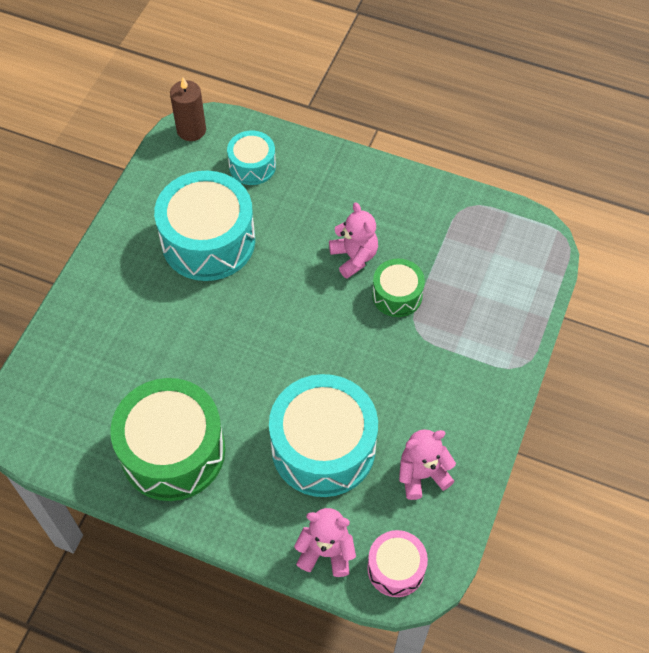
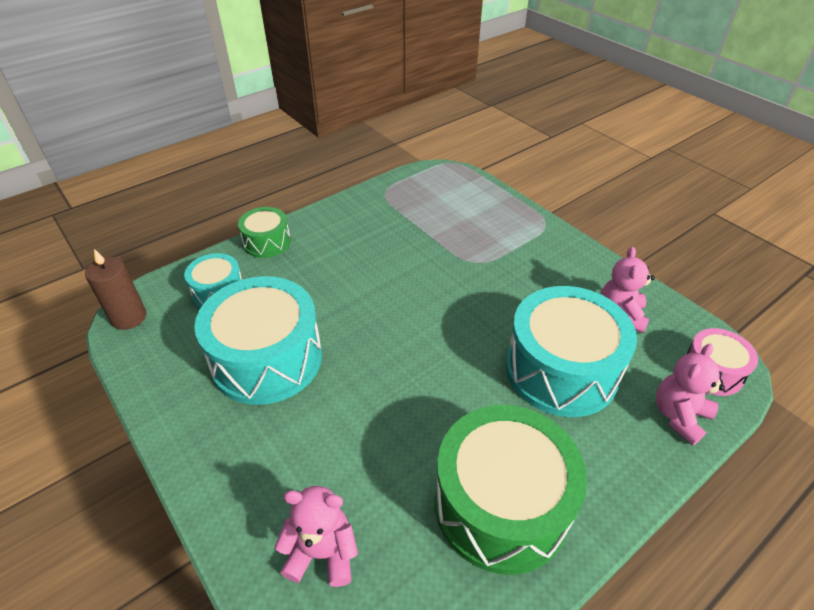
camera: 60 degrees left, 15 degrees down
pink teddy bear [329,202,378,279] -> pink teddy bear moved to [275,486,358,587]
green drum [372,259,425,317] -> green drum moved to [238,207,291,258]

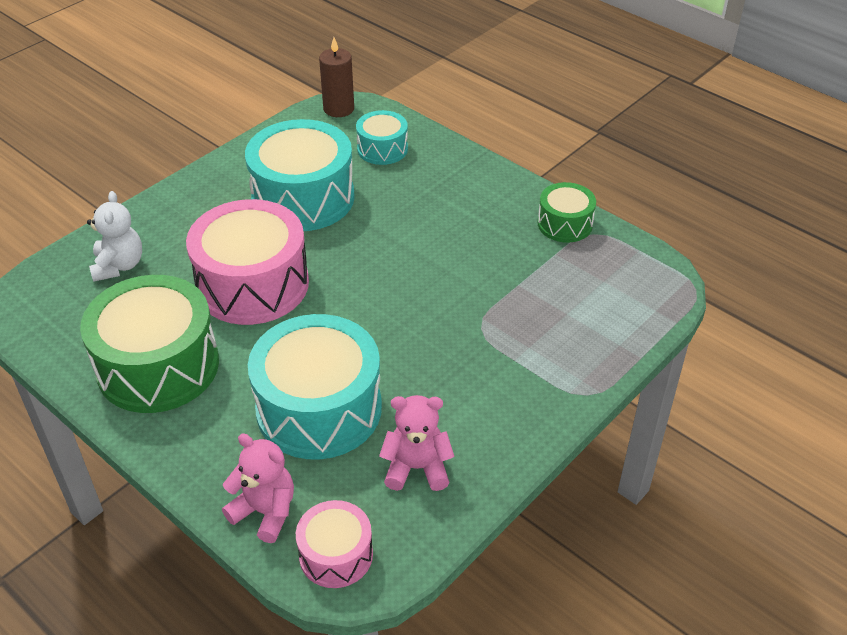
camera: 80 degrees right, 0 degrees up
green drum [238,207,291,258] -> green drum moved to [538,182,596,243]
pink teddy bear [275,486,358,587] -> white teddy bear [87,191,142,282]
none -> pink drum [186,199,309,325]

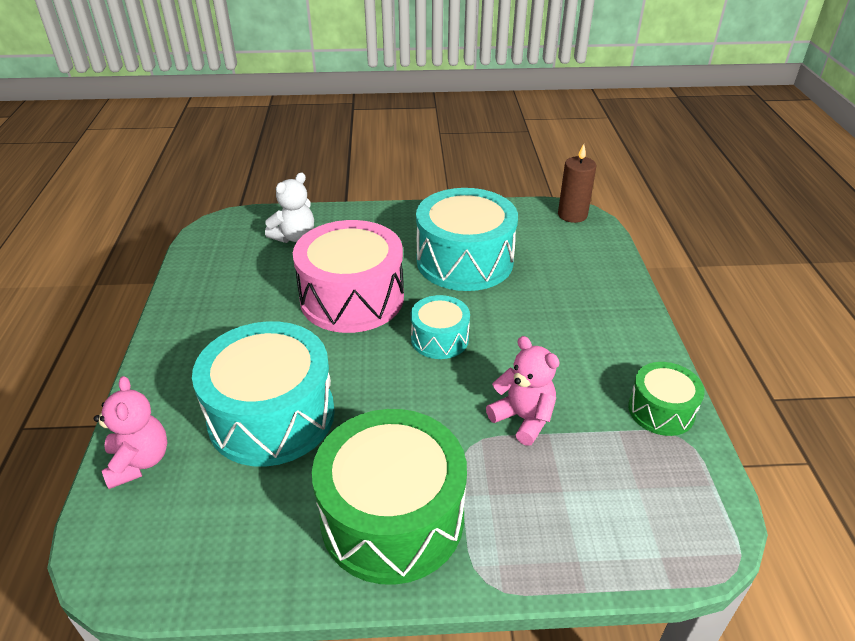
camera: 45 degrees right, 5 degrees down
green drum [80,275,219,413] -> green drum moved to [312,409,467,585]
pink drum [296,500,373,588] -> none
turquoise drum [356,110,408,165] -> turquoise drum moved to [411,295,470,359]
pink teddy bear [379,395,454,491] -> pink teddy bear moved to [486,336,559,446]

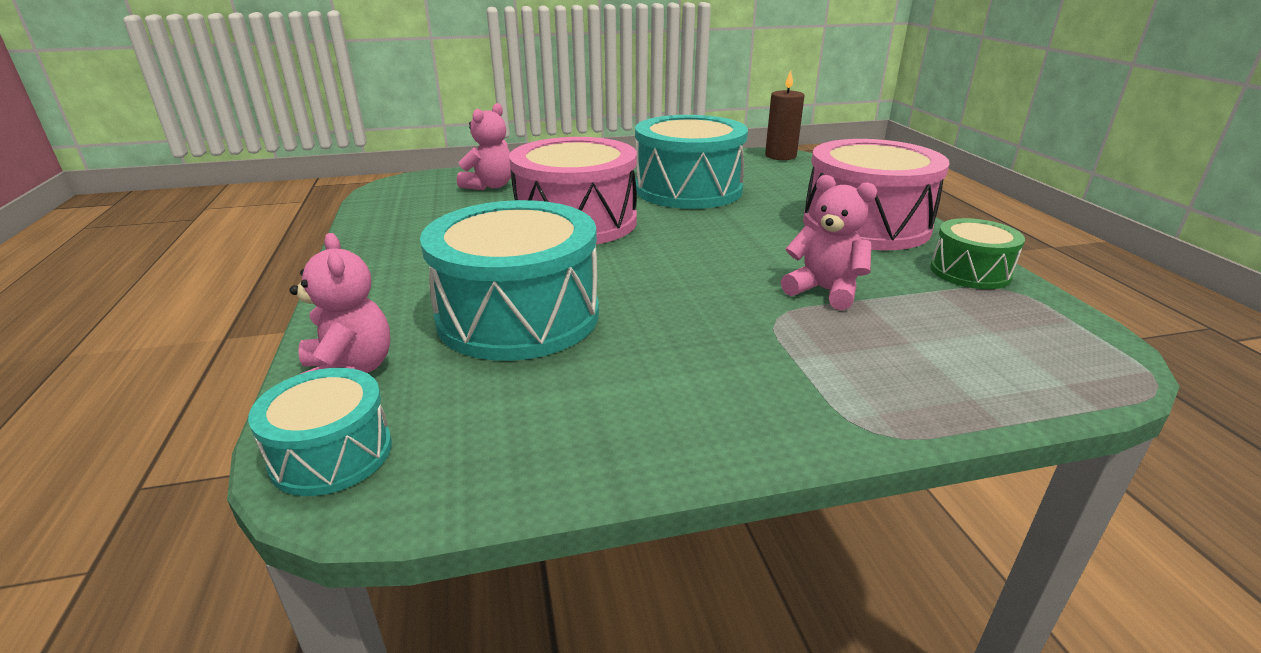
camera: 10 degrees left, 10 degrees down
white teddy bear [265,173,314,243] -> pink teddy bear [457,103,511,190]
green drum [312,409,467,585] -> none
turquoise drum [411,295,470,359] -> turquoise drum moved to [248,368,392,496]
none -> pink drum [803,139,950,250]

